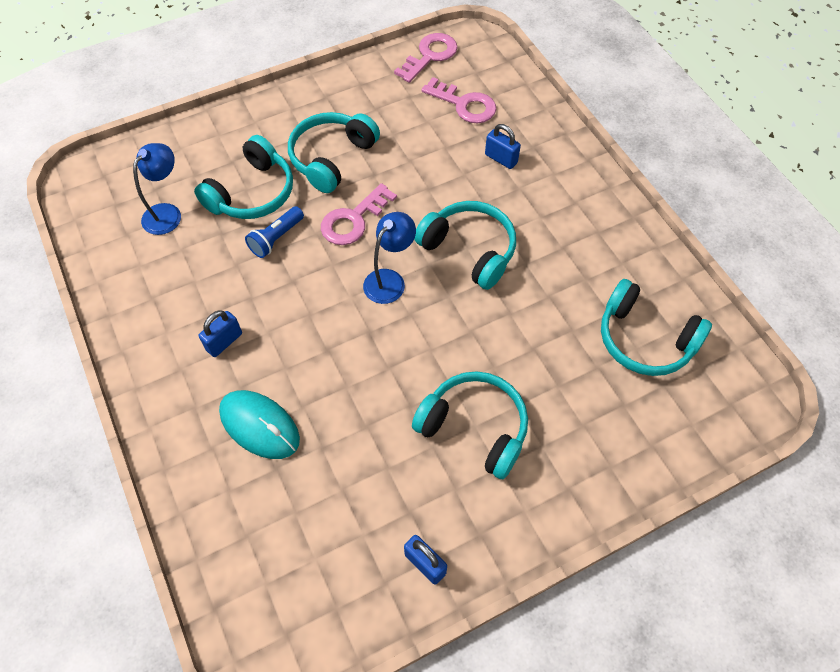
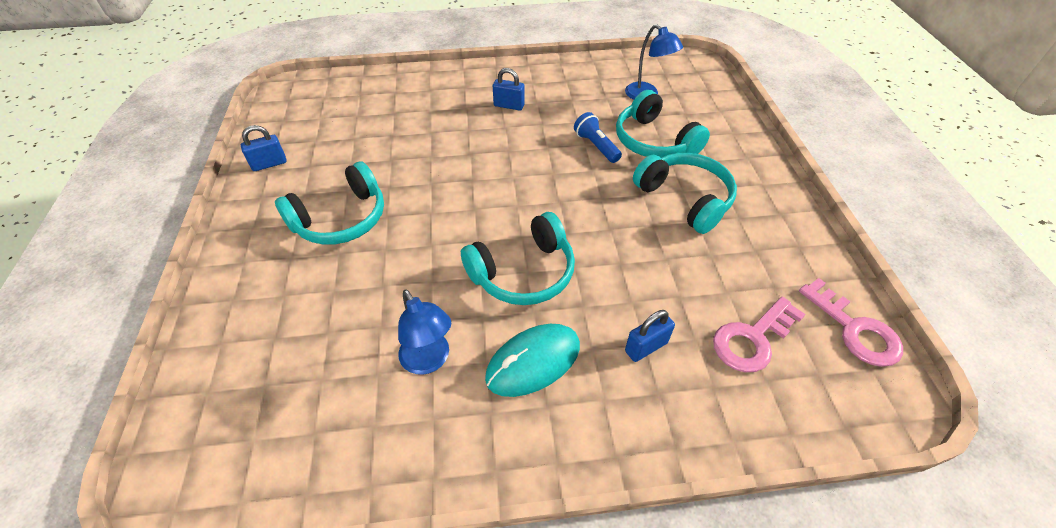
camera: 110 degrees right, 10 degrees down
blue padlock [198,310,242,357] -> blue padlock turned 45 degrees counterclockwise [493,68,525,111]
turquoise mouse [219,390,300,459] -> turquoise mouse moved to [485,324,580,397]
pink key [321,183,397,245] -> none
blue lamp [363,212,416,304] -> blue lamp moved to [398,289,451,375]
turquoise headphones [601,279,712,376] -> none

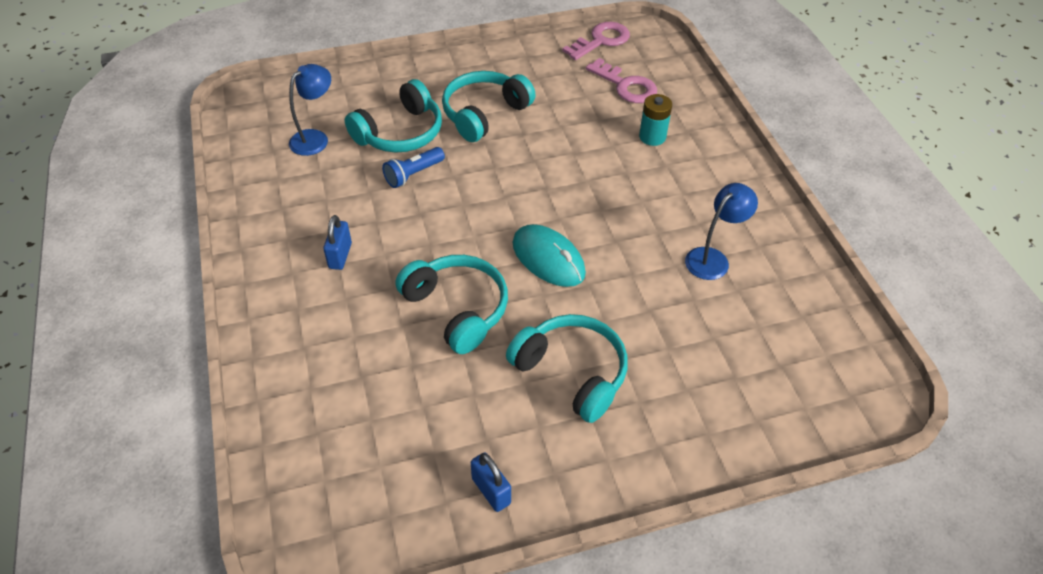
camera: 100 degrees left, 0 degrees up
turquoise headphones [461,212,575,305] -> turquoise headphones moved to [395,255,508,354]
turquoise mouse [485,324,580,397] -> turquoise mouse moved to [513,224,586,287]
blue padlock [625,310,675,362] -> turquoise battery [639,94,672,146]

